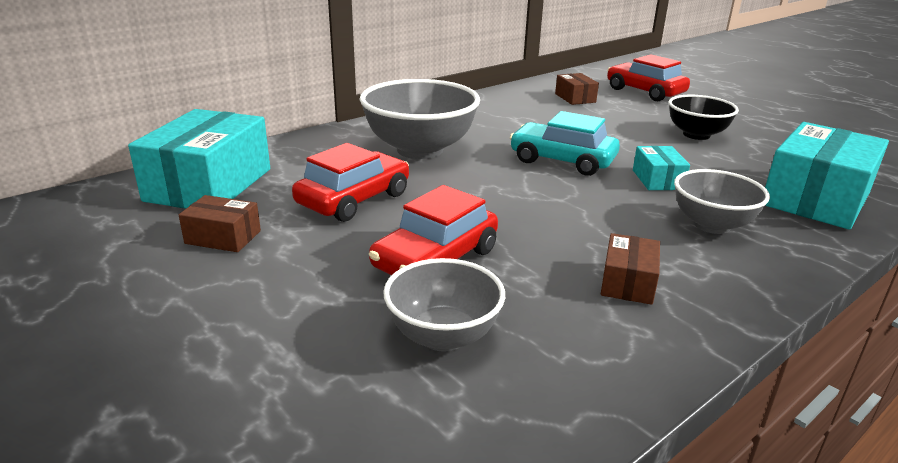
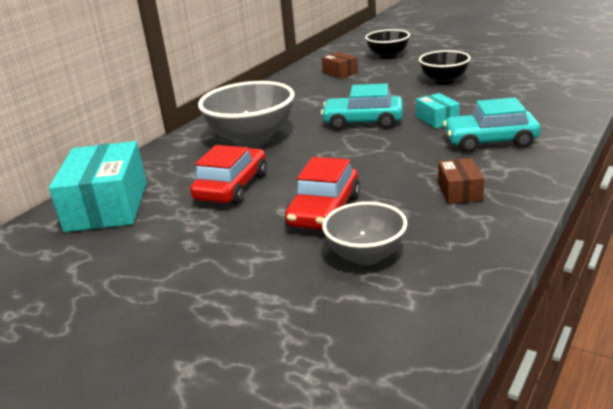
camera: 15 degrees left, 0 degrees up
brown box [179,195,261,252] -> none
red car [607,54,690,101] -> black bowl [365,29,410,59]
grey bowl [674,169,770,234] -> turquoise car [443,98,540,152]
turquoise box [765,122,889,229] -> none

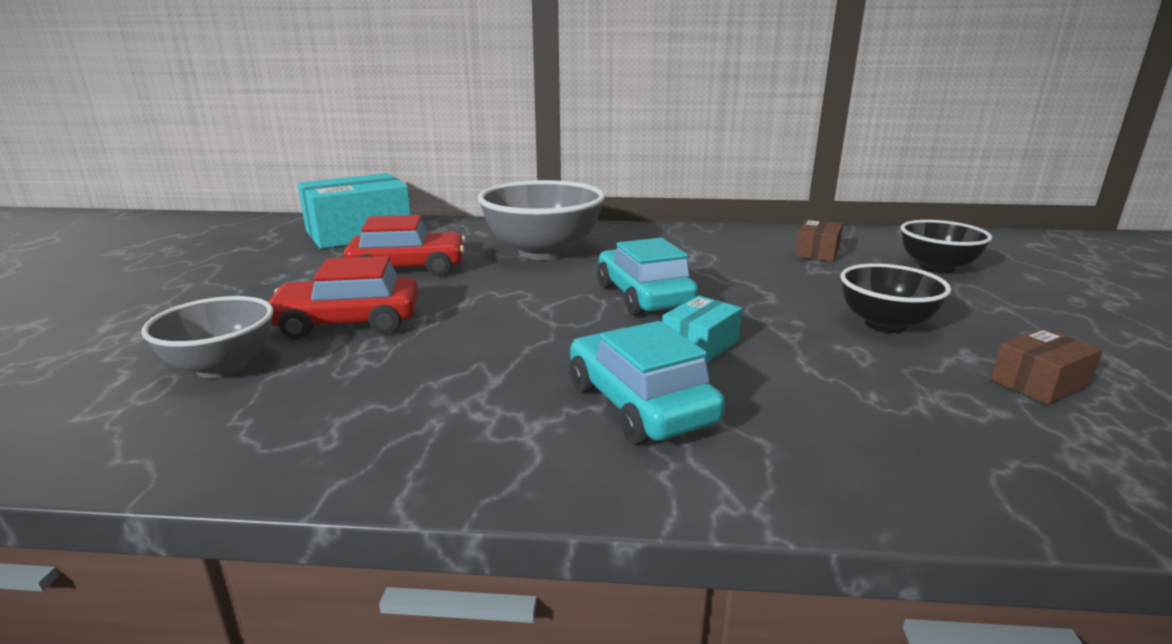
camera: 60 degrees right, 5 degrees down
brown box [438,158,484,204] -> brown box moved to [990,328,1103,405]

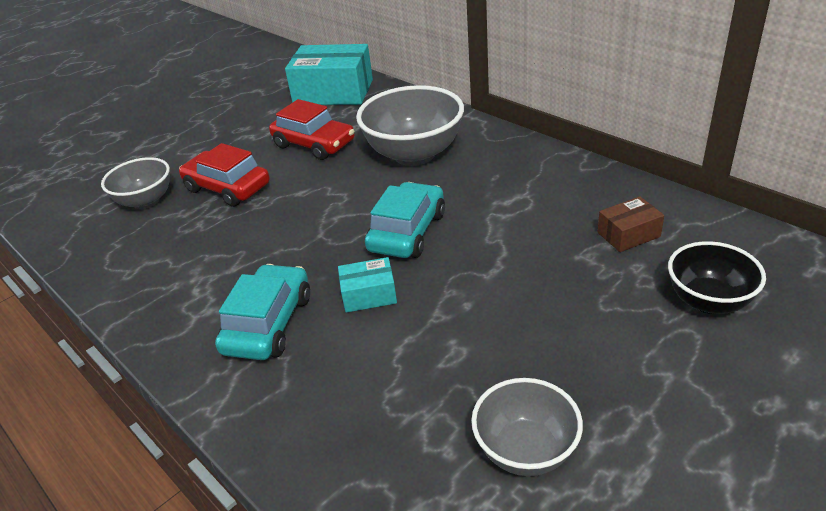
camera: 45 degrees right, 15 degrees up
black bowl [840,263,951,333] -> none
brown box [990,328,1103,405] -> grey bowl [471,378,583,476]

